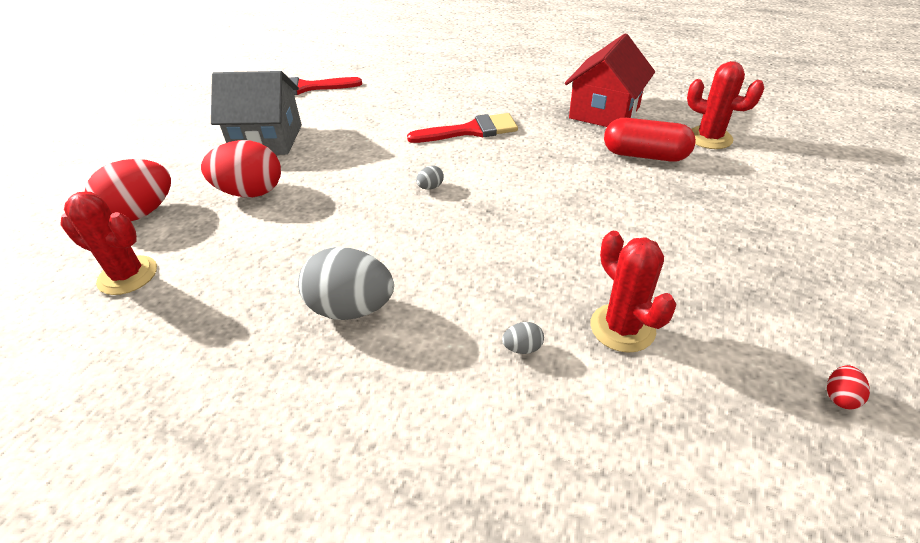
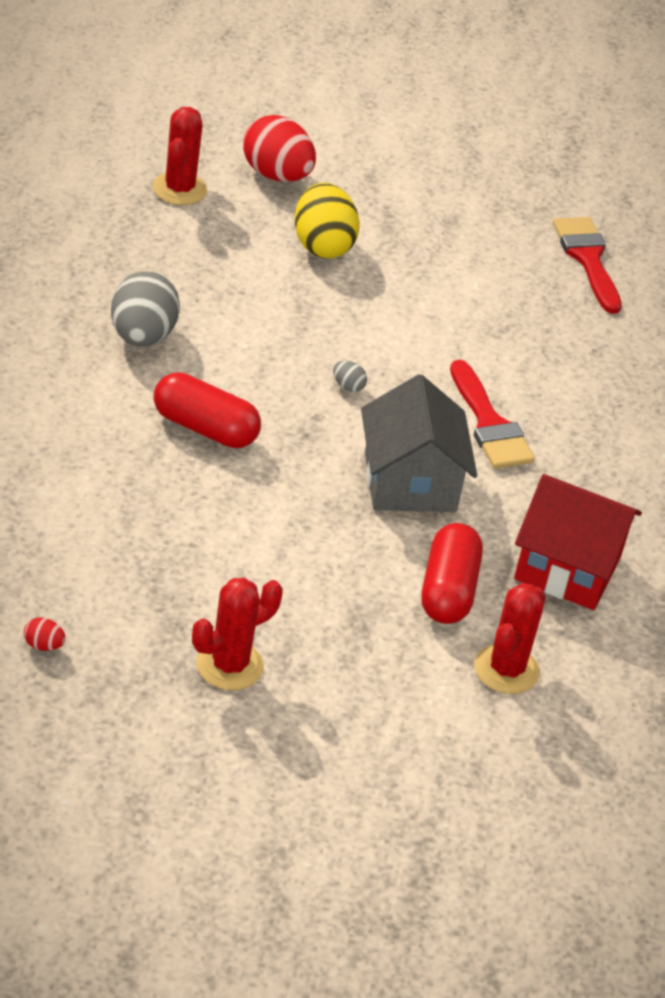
camera: 75 degrees right, 0 degrees up
red egg [201,140,281,197] -> yellow egg [294,183,360,258]
grey house [211,71,302,155] -> grey house moved to [361,374,477,512]
grey egg [502,322,544,354] -> none
red cactus [591,231,677,353] -> red cactus moved to [192,578,283,690]
none -> red capsule [154,372,261,448]

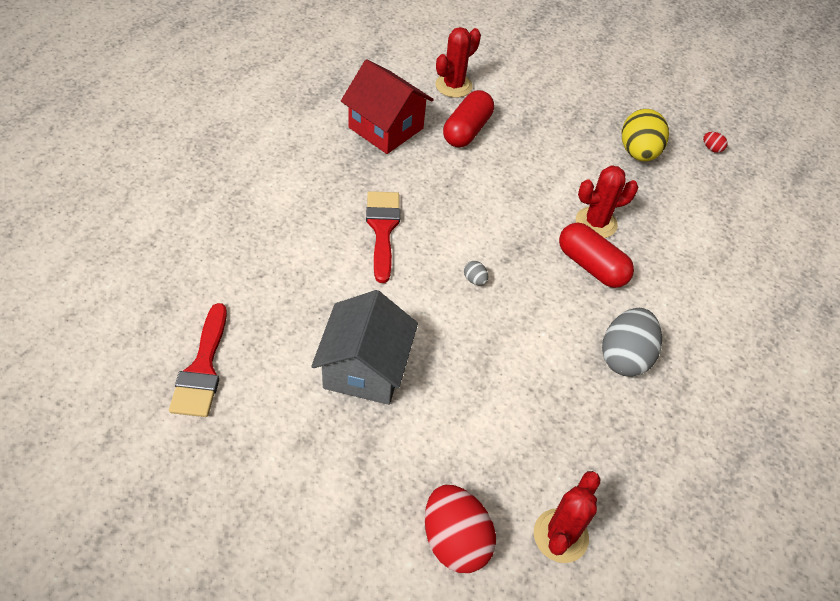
camera: 160 degrees left, 10 degrees up
red cactus [192,578,283,690] -> red cactus moved to [576,165,638,238]
yellow egg [294,183,360,258] -> yellow egg moved to [622,109,669,161]
grey house [361,374,477,512] -> grey house moved to [311,290,418,405]

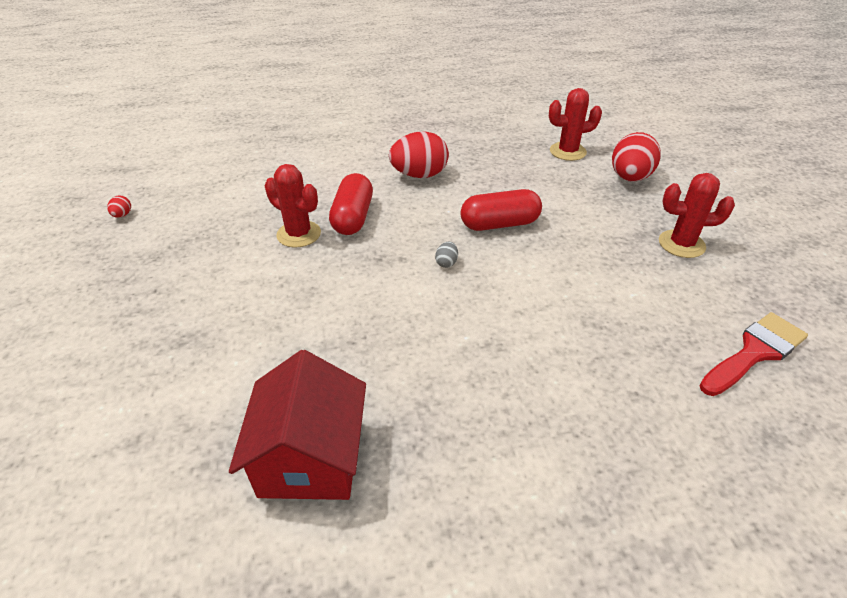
camera: 125 degrees left, 10 degrees down
grey house [311,290,418,405] -> none
red brush [366,191,400,283] -> none
red cactus [435,27,481,98] -> red cactus moved to [659,173,735,258]
red capsule [443,90,494,147] -> red capsule moved to [461,189,542,231]
grey egg [602,308,662,377] -> red egg [389,132,449,178]
yellow egg [622,109,669,161] -> none

